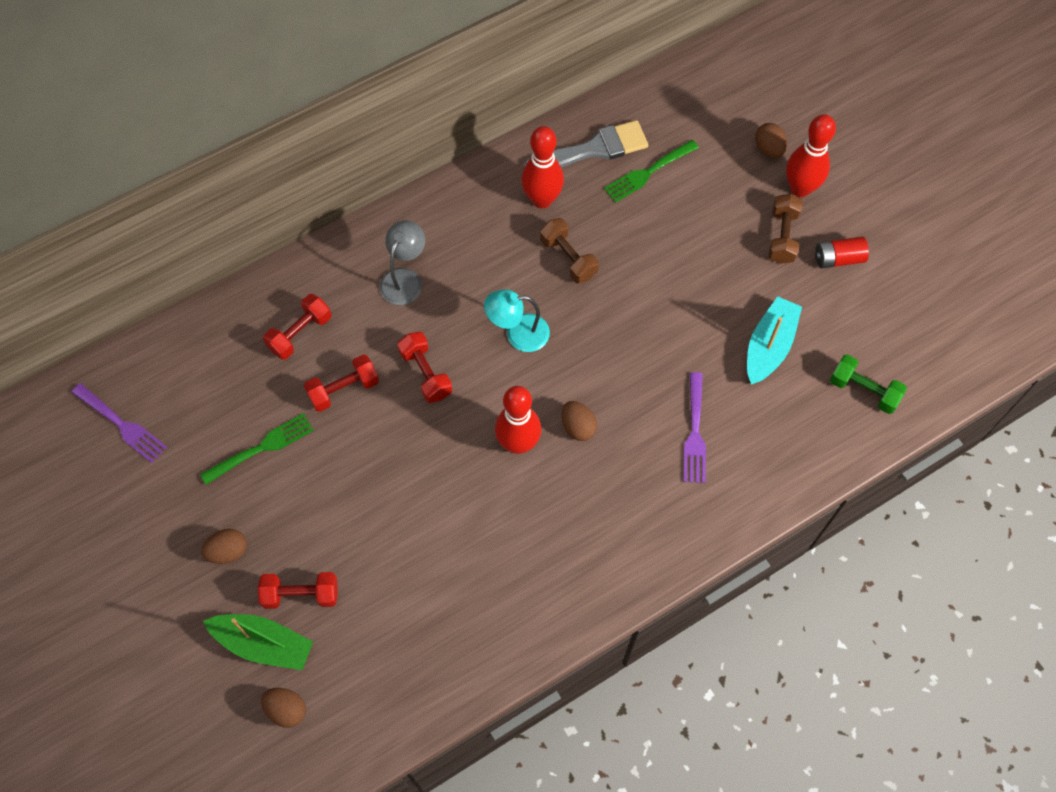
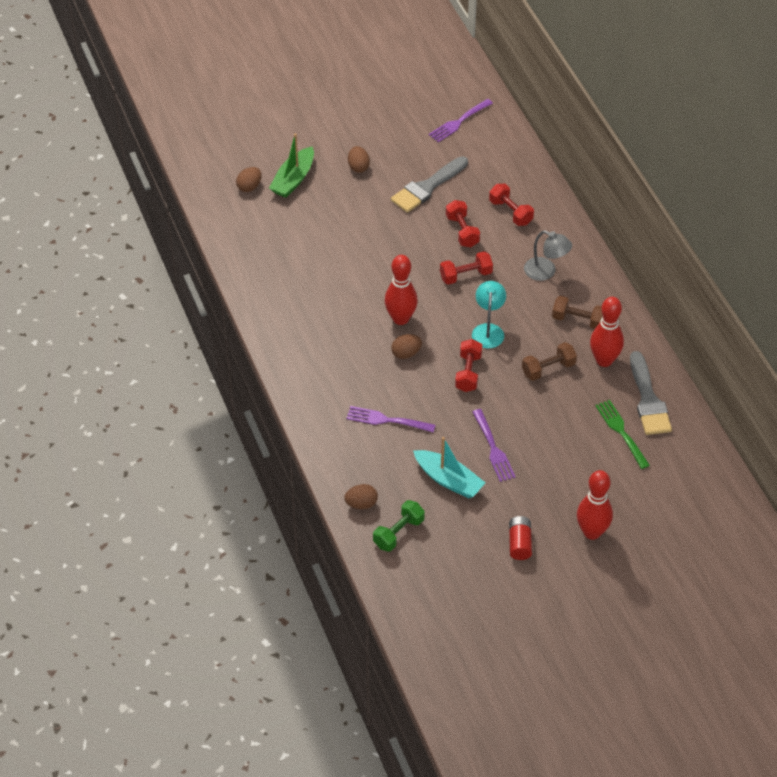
camera: 100 degrees right, 15 degrees down
green fork [200,413,314,485] -> grey brush [391,156,468,213]
red dumbbell [258,572,338,609] -> red dumbbell moved to [455,339,482,392]
brown egg [755,123,787,158] -> brown egg moved to [344,484,378,509]
brown dumbbell [768,194,803,264] -> brown dumbbell moved to [552,296,603,329]
none -> purple fork [472,409,516,482]

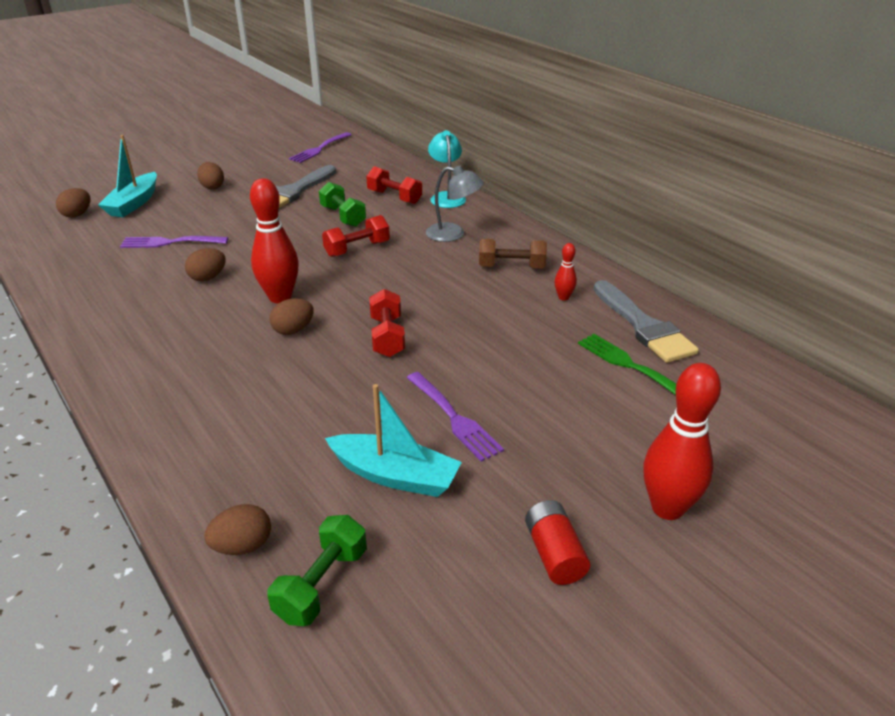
camera: 15 degrees left, 15 degrees down
green boat [269,133,314,198] -> turquoise boat [98,135,157,217]
purple fork [346,406,435,432] -> purple fork moved to [120,236,228,248]
red dumbbell [446,200,480,247] -> green dumbbell [319,182,366,227]
turquoise lamp [472,281,506,348] -> turquoise lamp moved to [428,130,466,208]
brown dumbbell [522,342,577,381] -> none
red bowling pin [590,297,624,367] -> red bowling pin [554,243,577,301], size x0.48
none -> brown egg [185,248,226,281]

